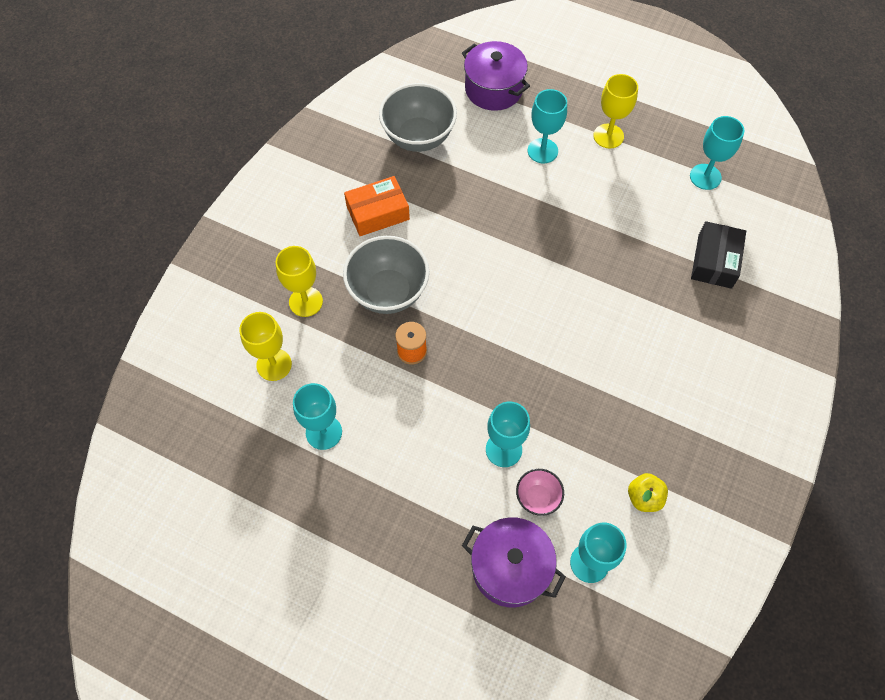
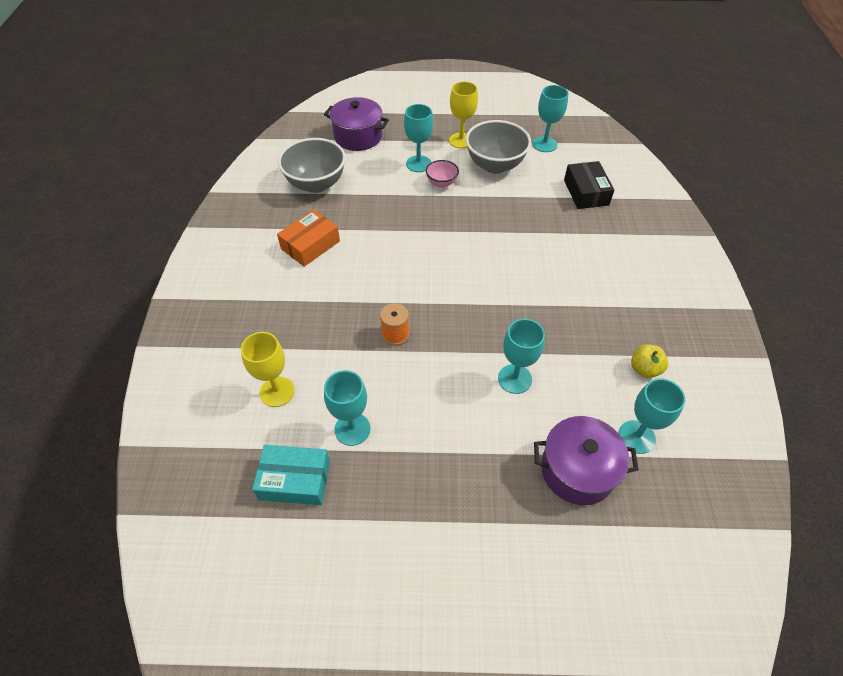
camera: 25 degrees left, 10 degrees down
yellow goblet [276,246,323,317] -> none
grey bowl [343,236,429,314] -> grey bowl moved to [466,120,531,174]
pink bowl [516,469,564,516] -> pink bowl moved to [426,160,459,188]
none -> turquoise box [252,445,330,505]

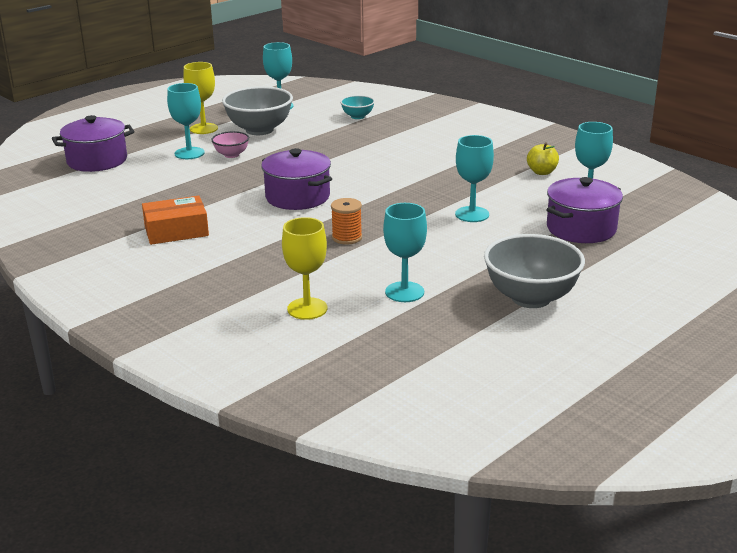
camera: 45 degrees left, 25 degrees down
turquoise box [252,445,330,505] -> none
orange box [277,210,340,267] -> orange box turned 75 degrees clockwise [142,196,209,245]
grey bowl [278,138,346,193] -> grey bowl moved to [484,234,585,308]
black box [564,161,615,209] -> turquoise bowl [340,95,375,119]
none -> purple pot [261,148,332,210]

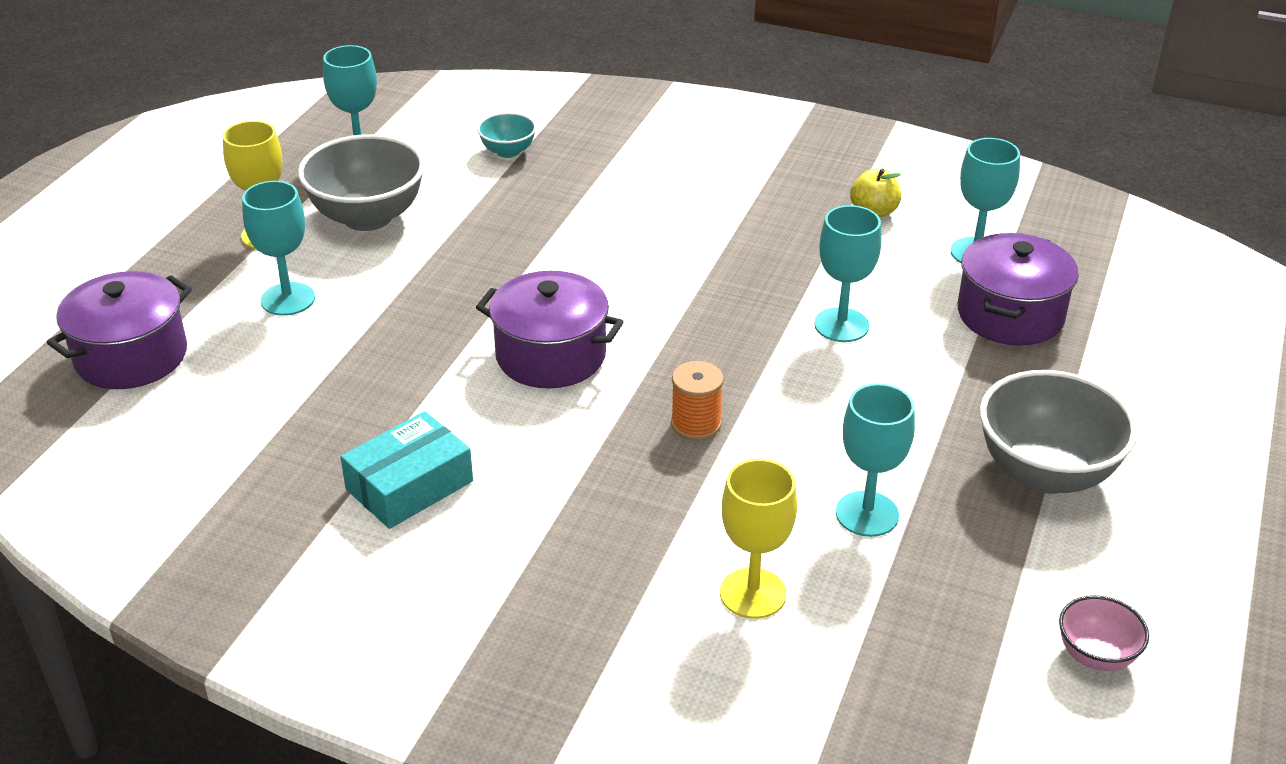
camera: 25 degrees left, 10 degrees up
orange box [142,196,209,245] -> turquoise box [341,411,473,529]
pink bowl [211,131,249,158] -> pink bowl moved to [1059,595,1149,671]

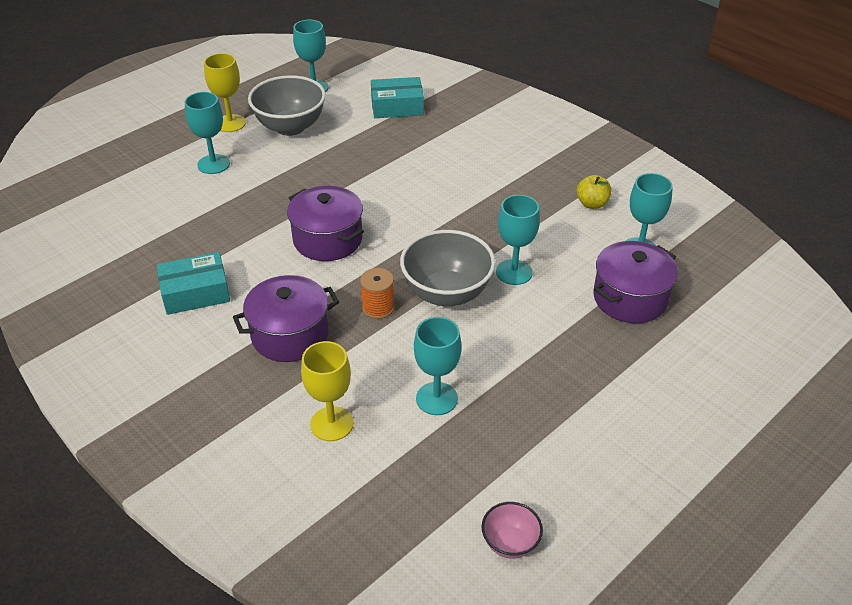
camera: 25 degrees right, 5 degrees up
purple pot [47,271,192,389] -> purple pot moved to [233,275,339,362]
turquoise bowl [477,112,536,158] -> turquoise box [371,77,424,118]
grey bowl [980,370,1138,494] -> grey bowl moved to [400,230,496,306]

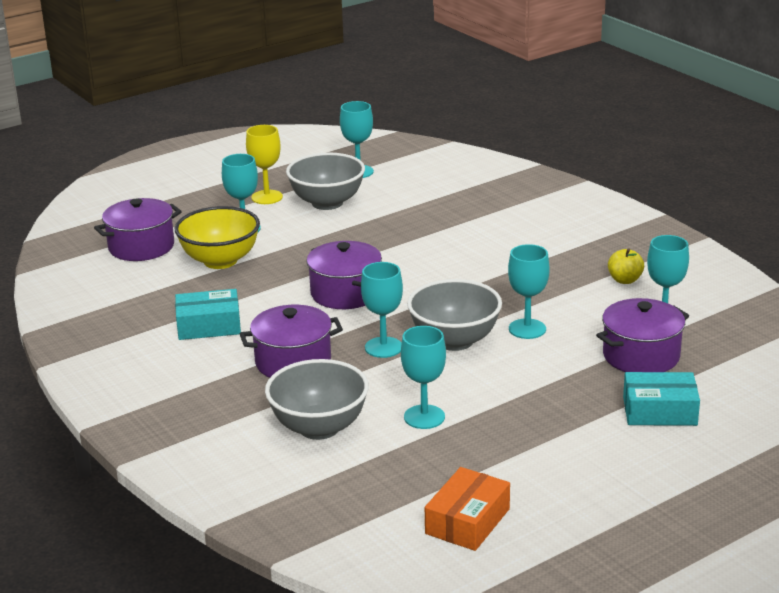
camera: 10 degrees right, 15 degrees down
yellow goblet [301,341,353,441] -> grey bowl [265,359,369,440]
orange spool [360,268,395,319] -> turquoise goblet [361,262,403,358]
turquoise box [371,77,424,118] -> turquoise box moved to [623,372,700,426]
pink bowl [482,502,543,559] -> orange box [425,467,510,551]
none -> purple pot [94,198,182,261]
none -> yellow bowl [174,206,260,269]

